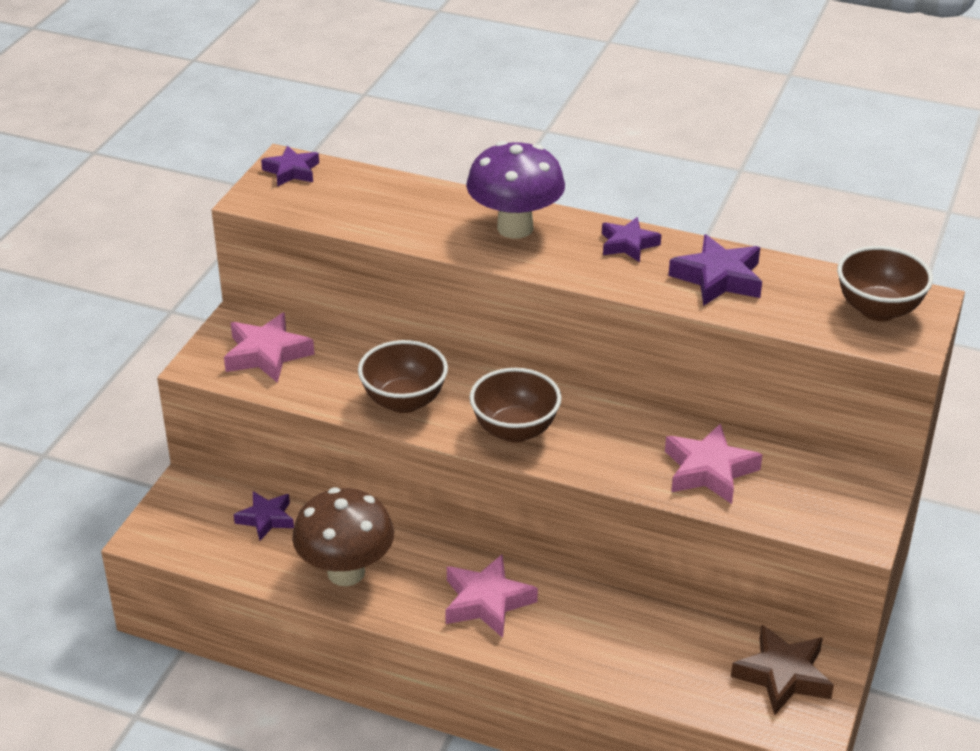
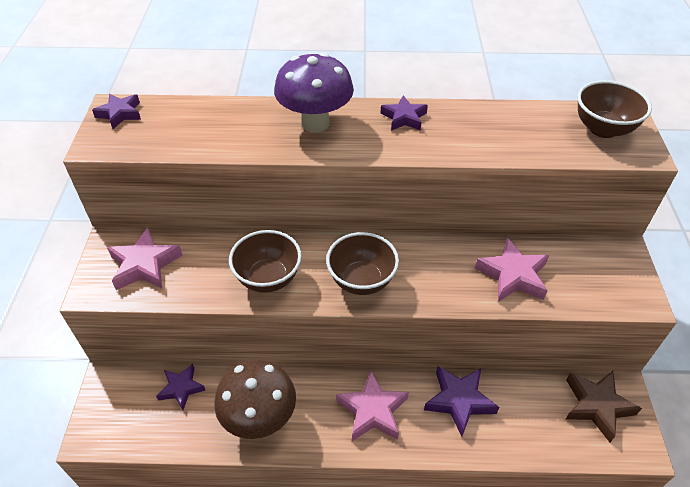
camera: 20 degrees left, 10 degrees up
purple star [669,234,762,306] -> purple star moved to [424,366,499,436]

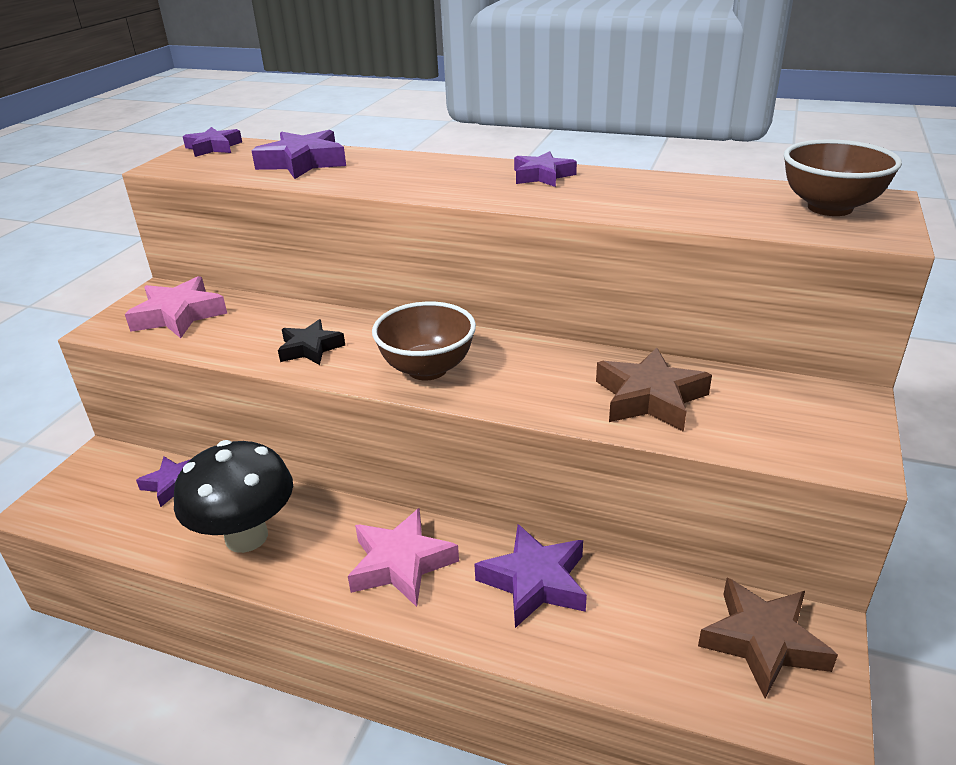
camera: 20 degrees right, 15 degrees down
brown mushroom [214,360,296,439] -> black mushroom [174,440,293,553]
brown bowl [229,230,302,293] -> black star [278,319,345,365]
purple mushroom [274,53,354,132] -> none
pink star [475,238,549,302] -> brown star [596,347,712,432]
none -> purple star [251,130,346,179]

